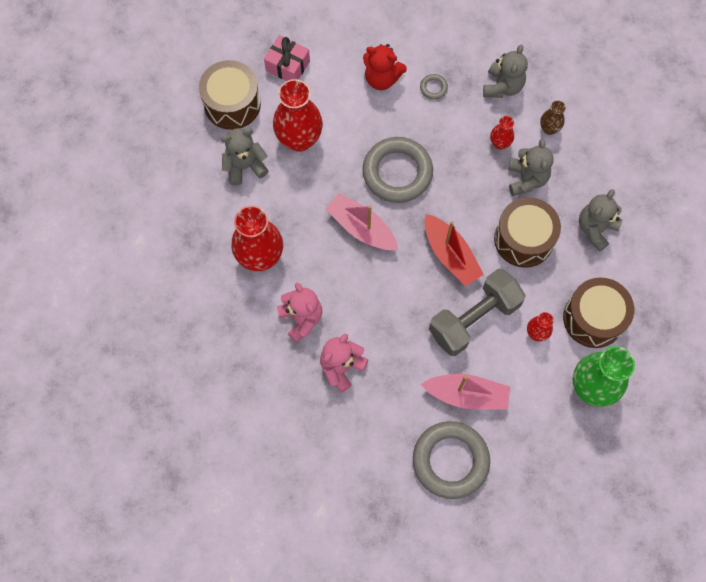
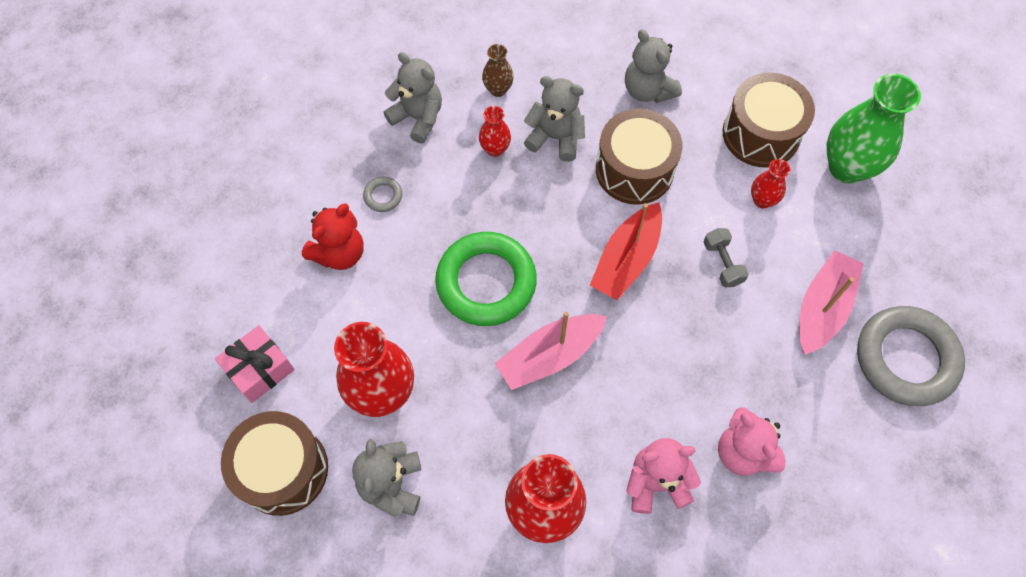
camera: 70 degrees left, 5 degrees down
grey ring [362,137,433,203] -> green ring [435,232,537,326]
red boat [425,214,484,286] -> red boat turned 135 degrees clockwise [590,202,662,300]
grey dumbbell [429,269,526,356] -> grey dumbbell [704,228,749,287], size x0.45

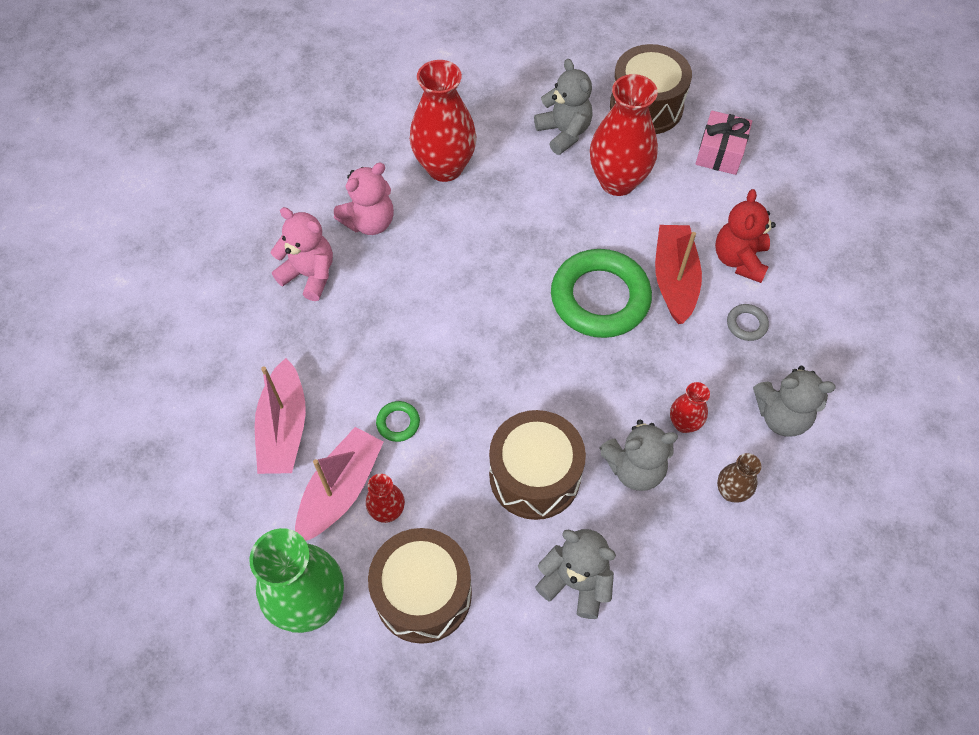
camera: 150 degrees right, 5 degrees down
pink boat [495,311,607,390] -> pink boat moved to [295,427,384,541]
red boat [590,202,662,300] -> red boat moved to [655,225,702,324]
grey dumbbell [704,228,749,287] -> green ring [376,401,420,442]
grey ring [857,306,965,406] -> none

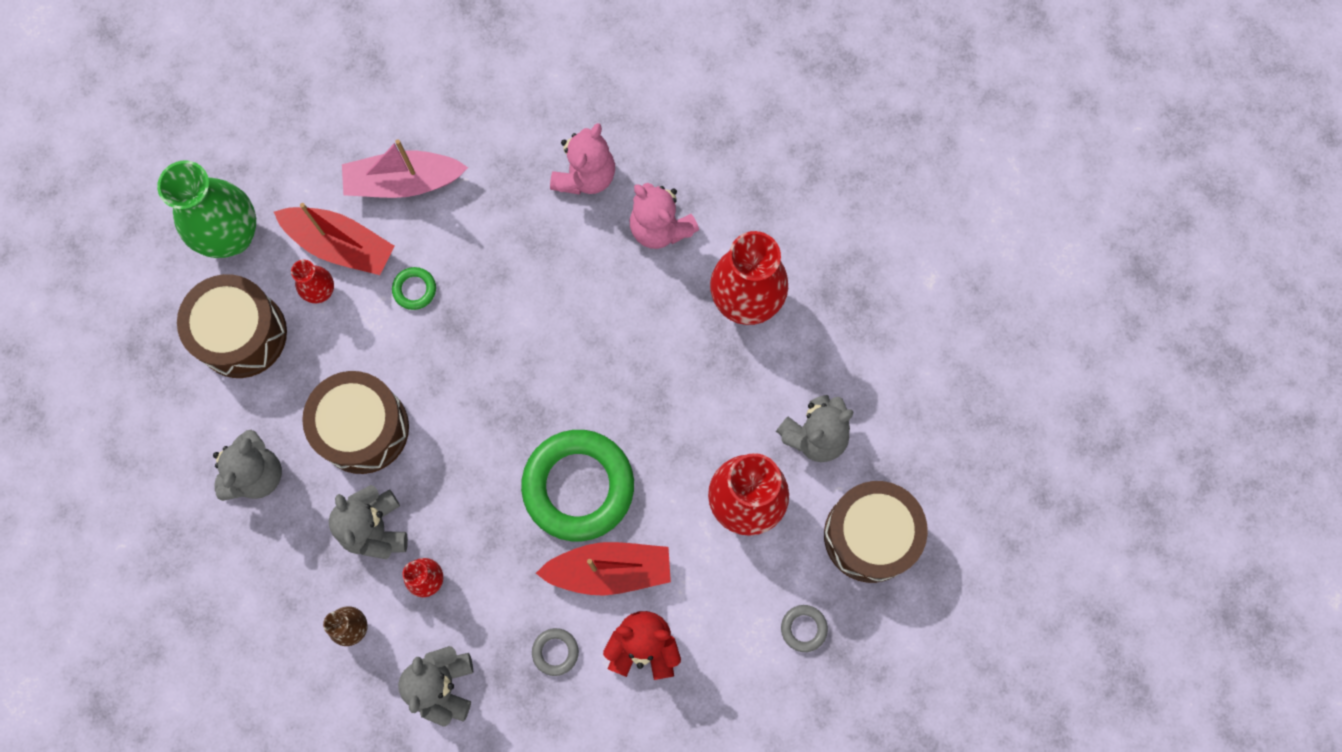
camera: 85 degrees right, 15 degrees up
pink boat [295,427,384,541] -> red boat [274,203,394,275]
pink gift [695,111,752,175] -> grey ring [781,605,828,652]

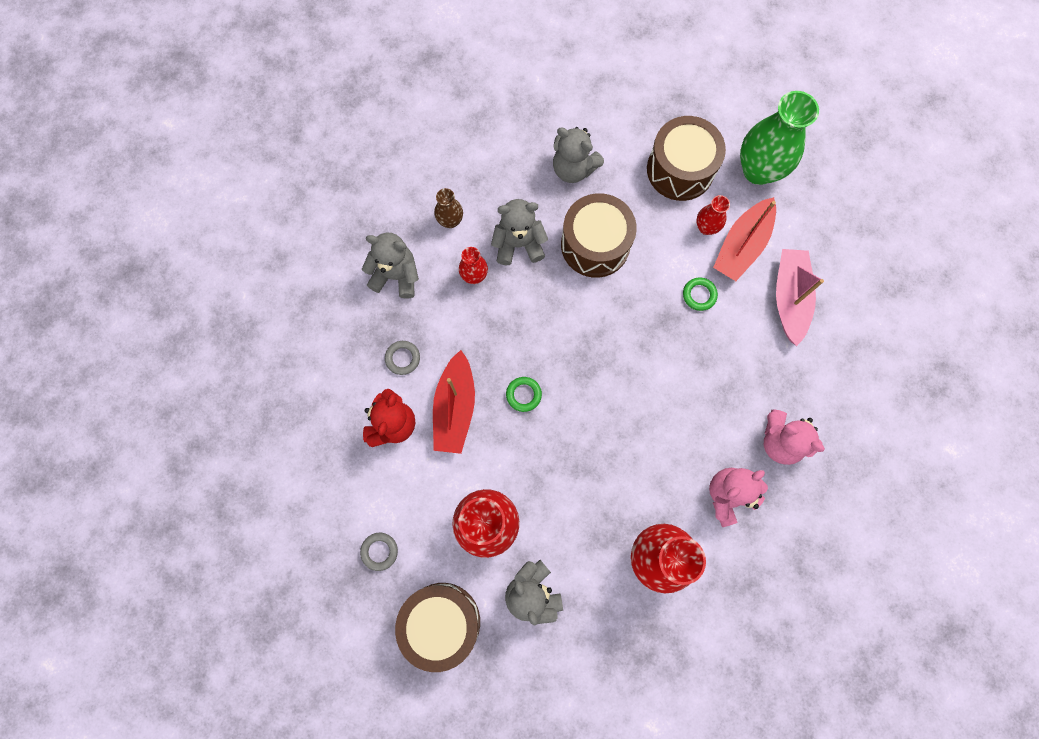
camera: 100 degrees right, 0 degrees up
green ring [521,430,634,541] -> green ring [506,377,542,412], size x0.41

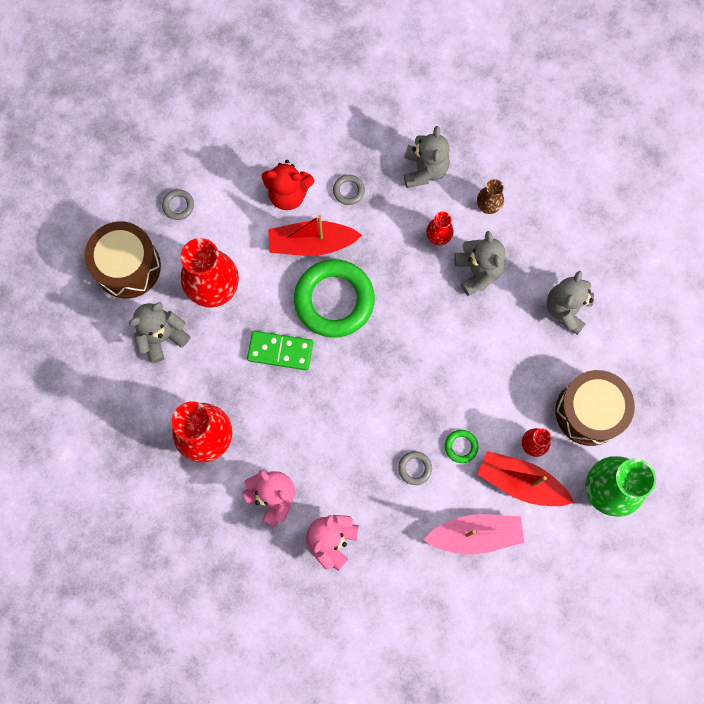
camera: 80 degrees right, 0 degrees up
green ring [506,377,542,412] -> green ring [294,259,375,337], size x2.46
brown drum [561,193,637,278] -> none
none -> green domino [247,331,313,370]
none -> grey ring [398,451,432,485]

